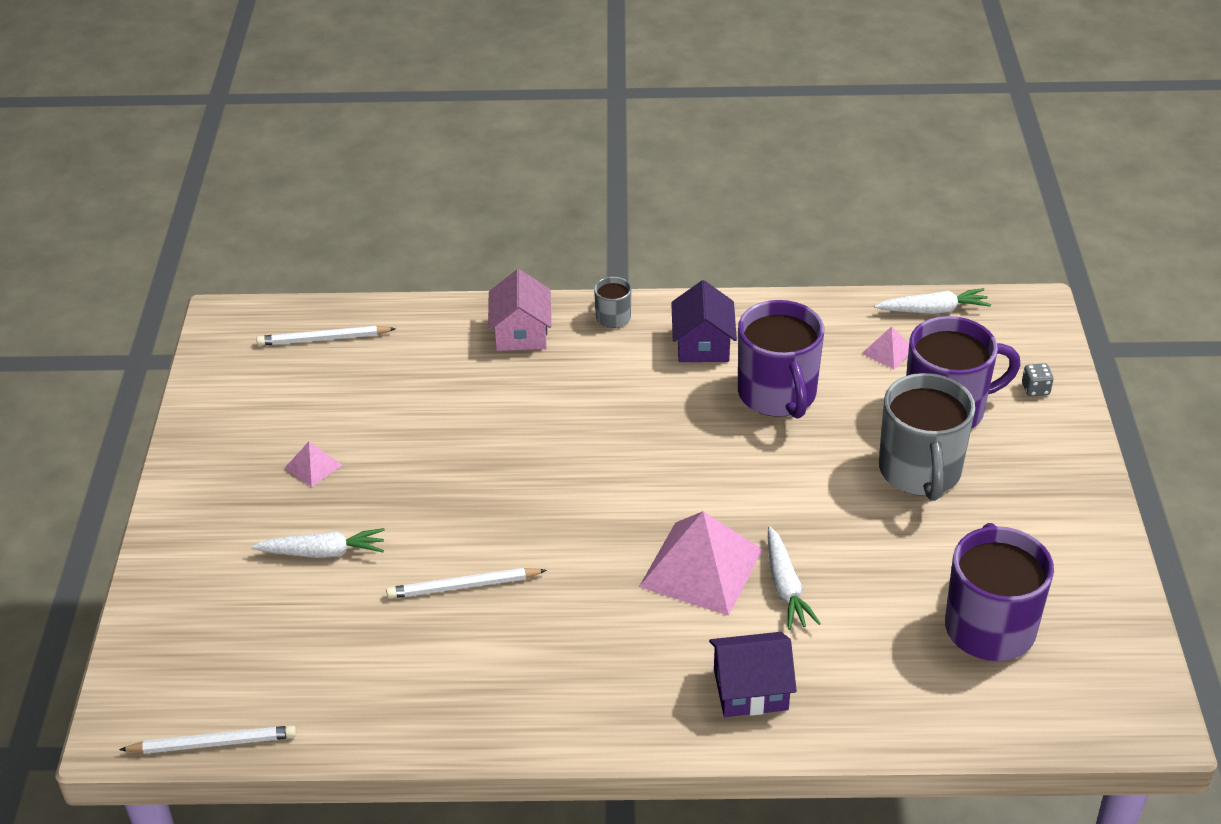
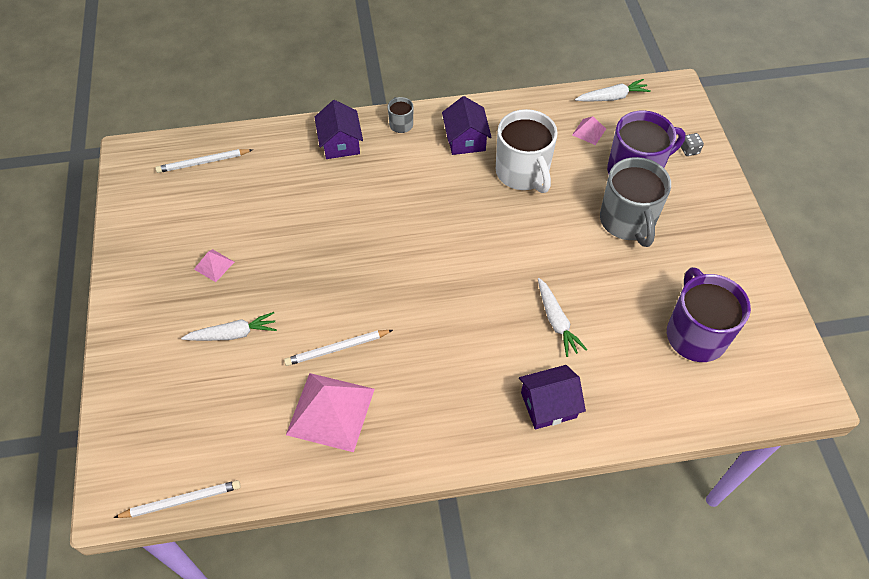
camera: 10 degrees left, 15 degrees up
pink house [488,269,551,351] -> purple house [314,100,363,159]
pink pyramid [639,511,763,616] -> pink pyramid moved to [286,373,375,452]
purple mug [738,300,824,419] -> white mug [496,109,558,193]

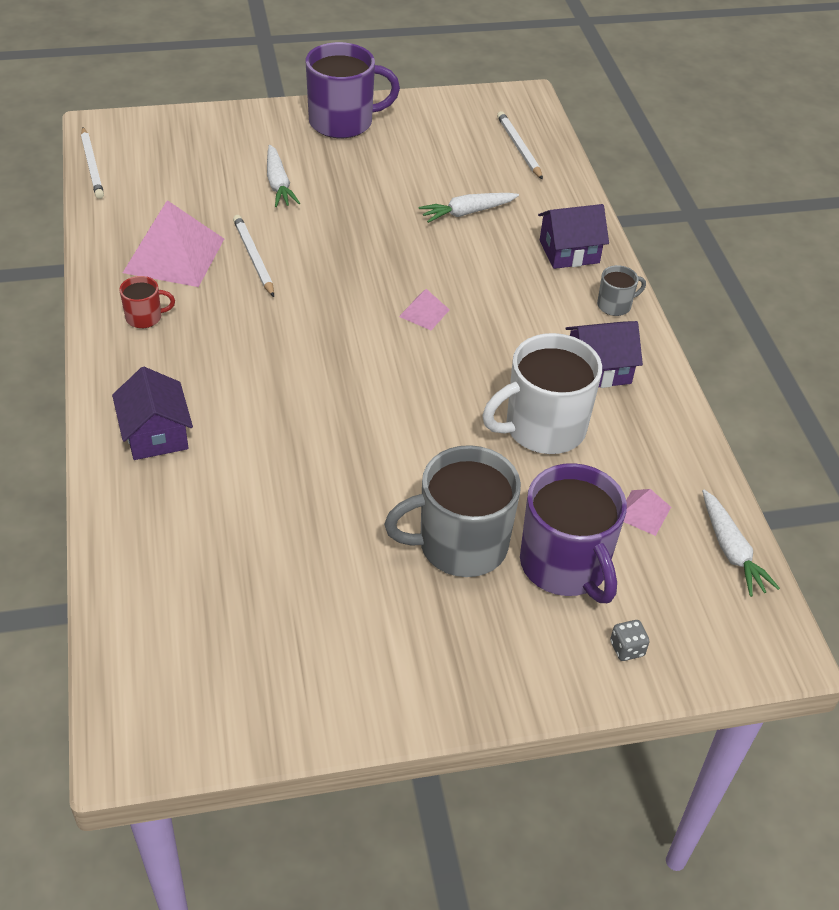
camera: 85 degrees right, 10 degrees down
pink pyramid [194,249,234,282] -> pink pyramid moved to [399,289,450,330]
white carrot [538,278,587,357] -> white carrot moved to [419,193,519,223]
purple mug [667,267,751,362] -> purple mug moved to [306,42,400,138]
none -> red mug [119,276,175,328]

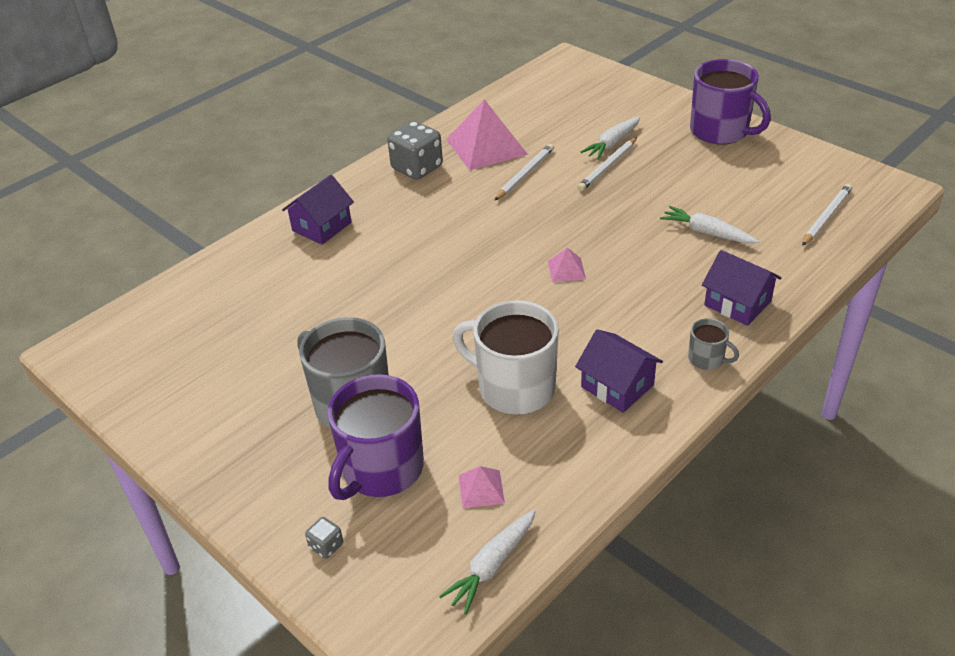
camera: 60 degrees right, 5 degrees down
white pencil [81,127,104,199] -> white pencil moved to [577,137,637,191]
red mug [119,276,175,328] -> grey dice [388,121,443,180]

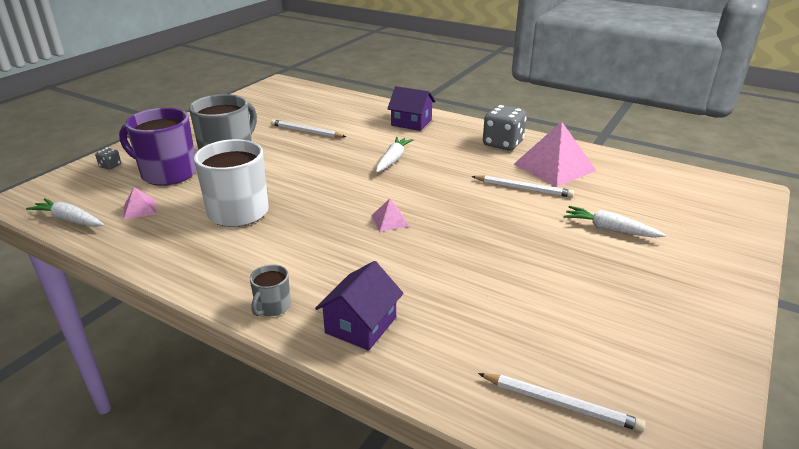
camera: 75 degrees right, 10 degrees down
purple house [575,329,663,413] -> none
white pencil [577,137,637,191] -> white pencil moved to [271,119,346,138]
white carrot [660,206,759,243] -> white carrot moved to [376,137,413,173]
purple mug [690,59,771,145] -> none

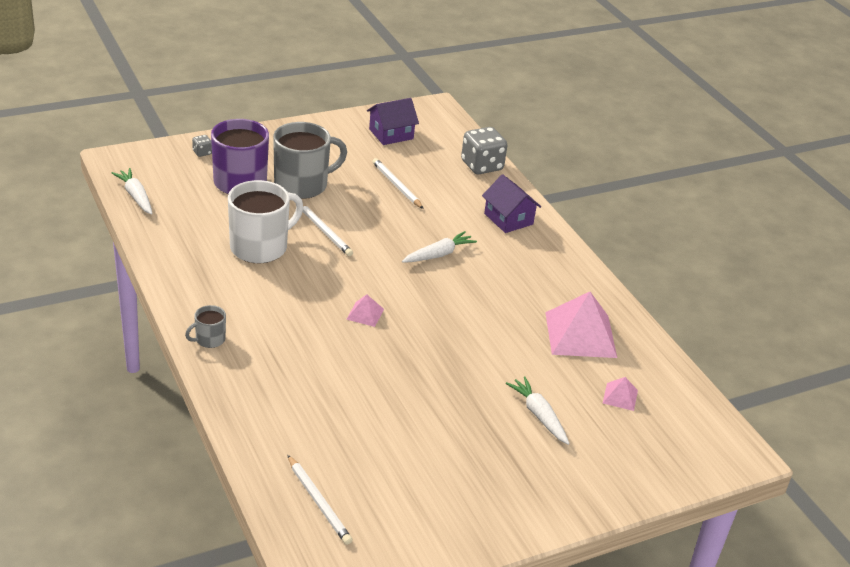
camera: 30 degrees right, 5 degrees up
pink pyramid [123,187,156,219] -> pink pyramid moved to [603,377,638,411]
purple house [315,261,403,351] -> purple house moved to [367,98,419,145]
white pencil [471,175,574,198] -> white pencil moved to [303,204,353,256]
grey dice [483,105,527,151] -> grey dice moved to [461,127,507,174]

